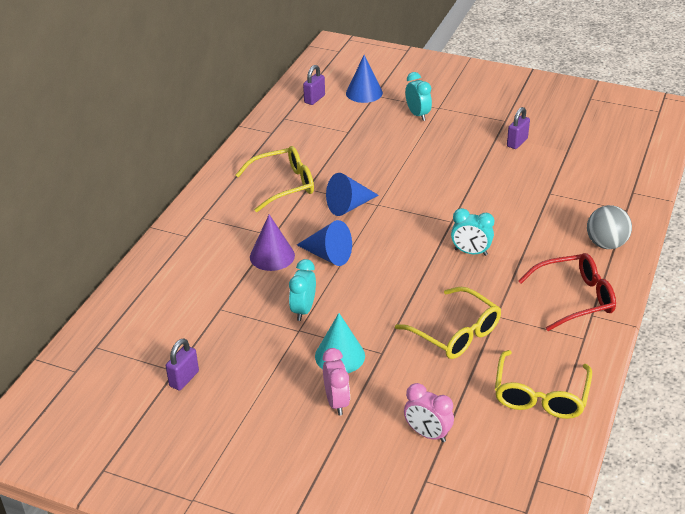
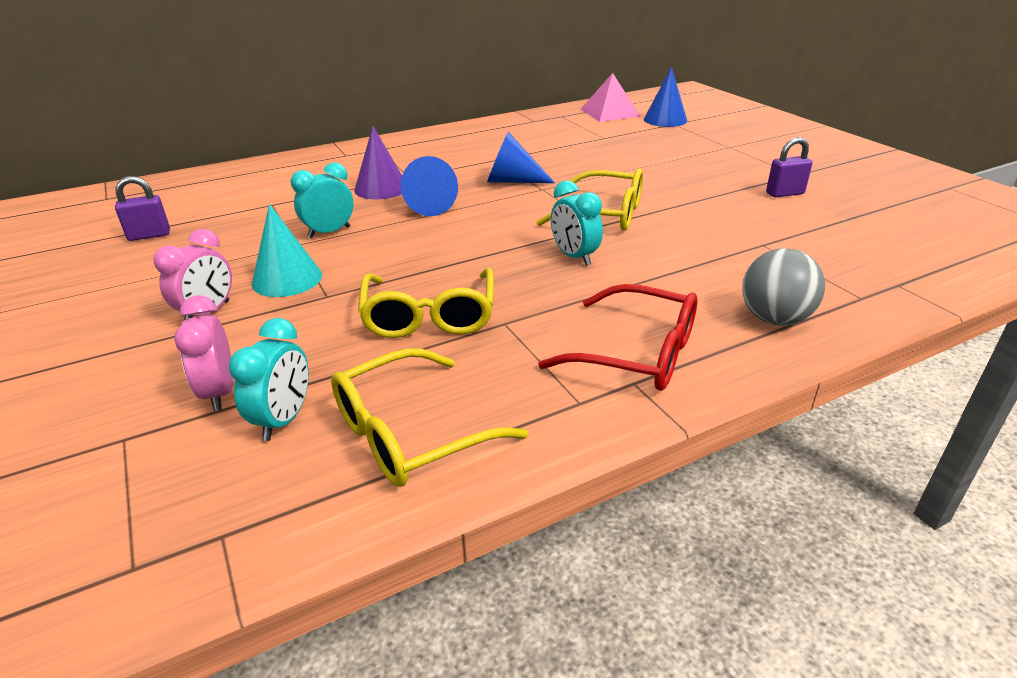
camera: 40 degrees right, 5 degrees down
yellow glasses [236,146,314,212] -> yellow glasses moved to [536,169,643,231]
purple padlock [303,65,325,105] -> pink pyramid [580,73,641,122]
turquoise clock [405,72,432,121] -> turquoise clock moved to [229,318,309,441]

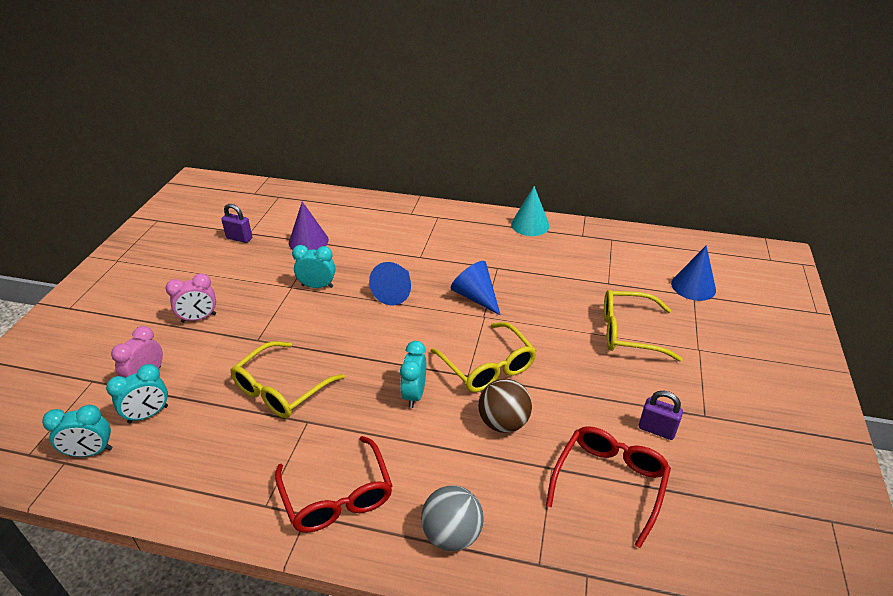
camera: 40 degrees right, 5 degrees up
turquoise cone [252,204,322,297] -> turquoise cone moved to [511,186,550,236]
yellow glasses [331,348,528,487] -> yellow glasses moved to [604,290,682,361]
purple cone [354,126,402,199] -> purple cone moved to [289,202,329,250]
pink pyramid [580,73,641,122] -> none
none -> turquoise clock [42,405,112,457]
none -> brown ball [478,379,532,433]
none -> red glasses [546,426,671,548]

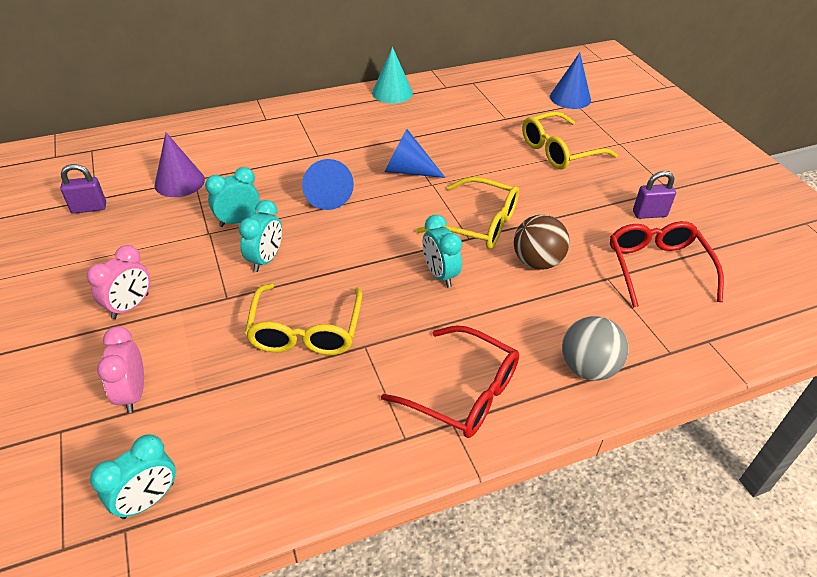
camera: 35 degrees left, 5 degrees up
turquoise clock [106,364,168,423] -> turquoise clock moved to [239,200,282,272]

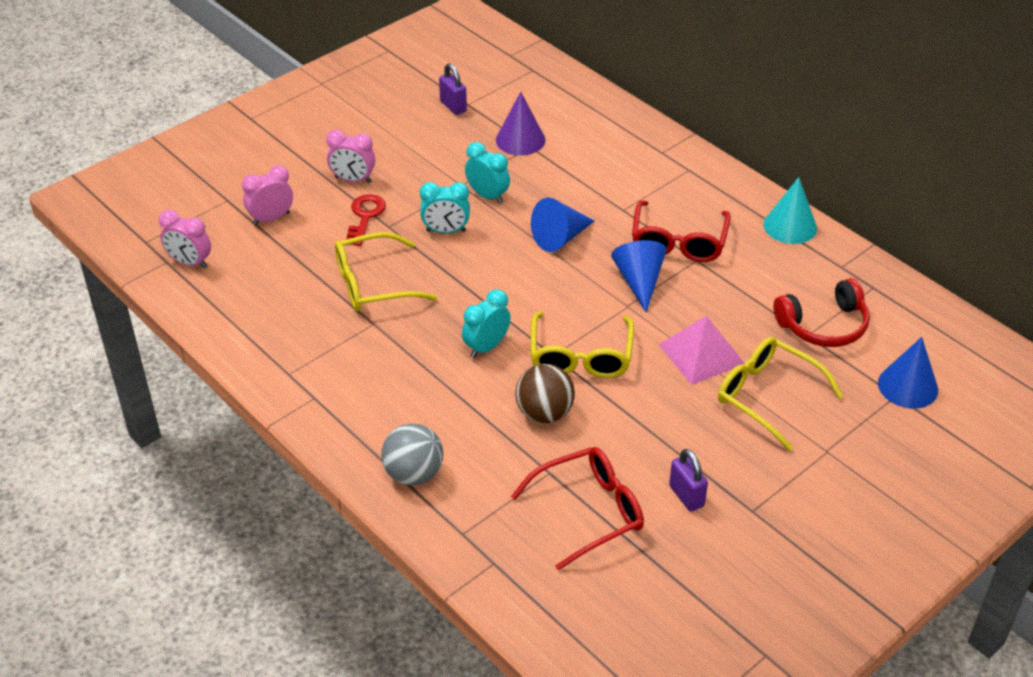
camera: 70 degrees right, 0 degrees up
turquoise clock [90,434,176,519] -> pink clock [159,210,211,269]
red glasses [381,325,519,438] -> red glasses moved to [632,201,731,262]
none -> red key [346,194,386,246]
none -> pink pyramid [659,316,745,385]
none -> red headphones [773,278,870,347]

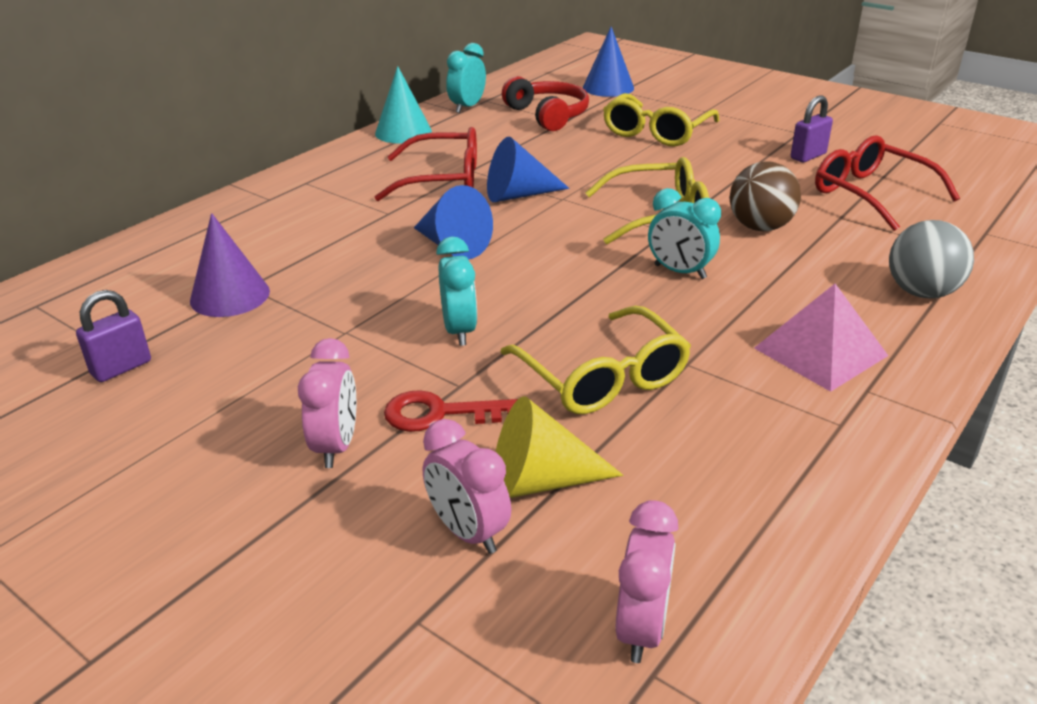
camera: 100 degrees left, 10 degrees down
turquoise clock [465,142,510,204] -> turquoise clock moved to [446,43,486,113]
pink pyramid [659,316,745,385] -> pink pyramid moved to [754,284,888,392]
none -> yellow cone [496,396,623,498]

